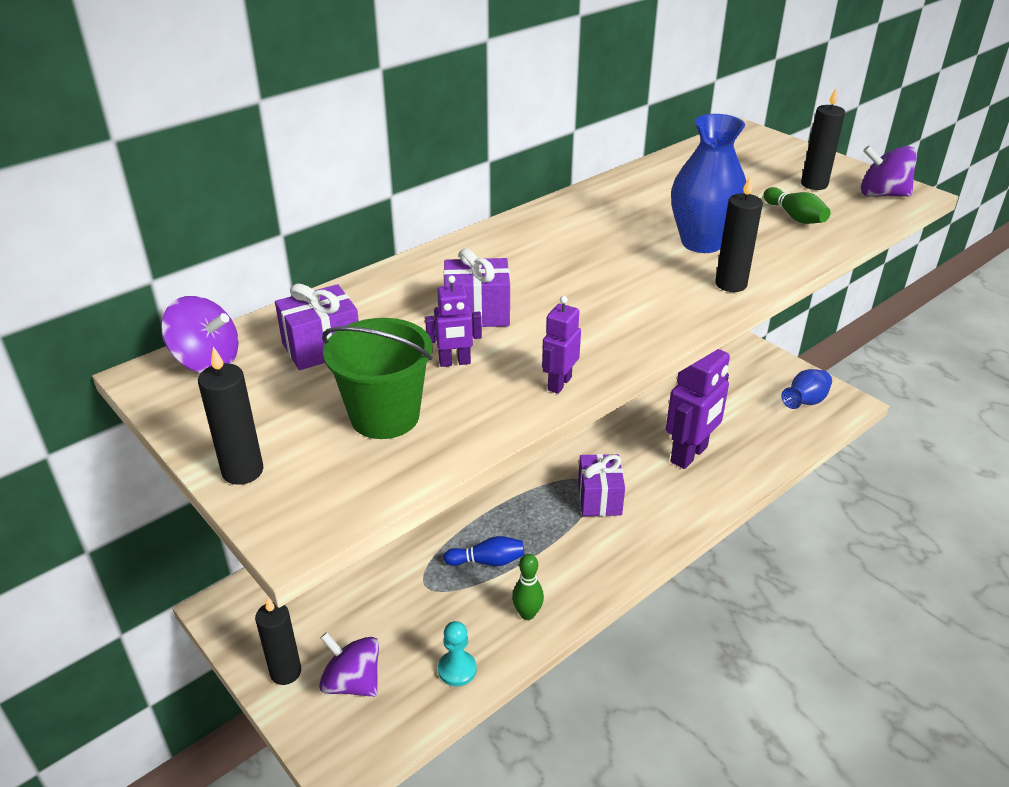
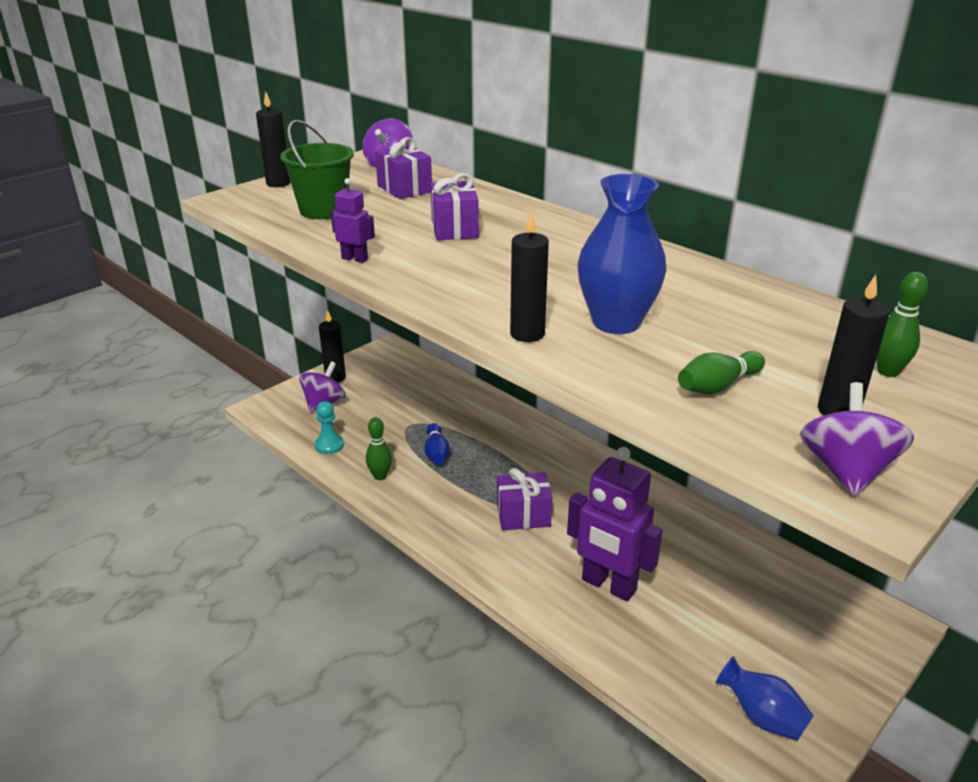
camera: 85 degrees right, 5 degrees down
purple robot [425,276,482,367] -> none
none -> green bowling pin [876,272,928,377]

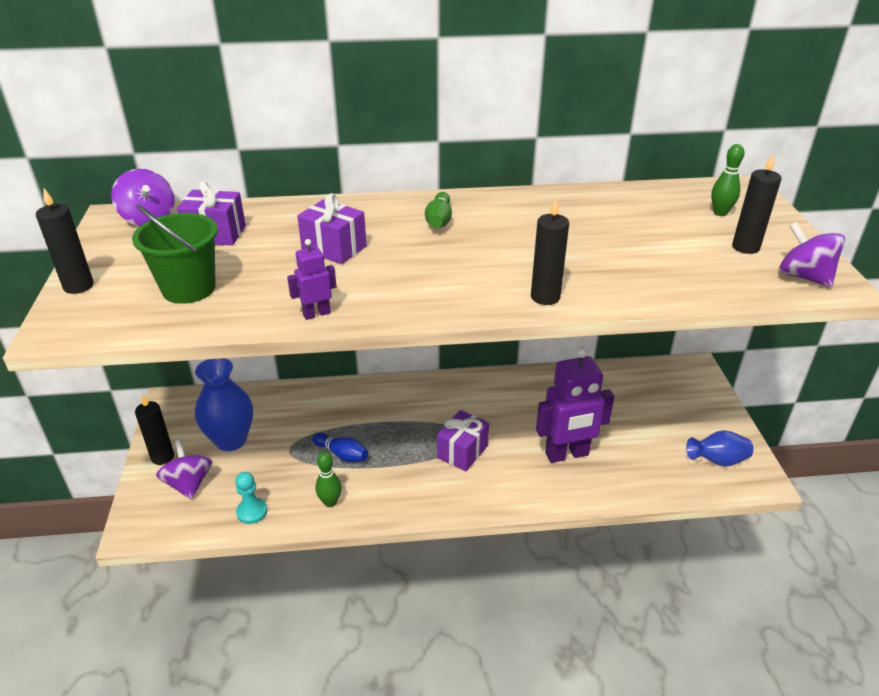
camera: 50 degrees left, 5 degrees up
blue vase [578,174,667,334] -> blue vase moved to [195,358,253,451]
green bowling pin [678,351,765,394] -> green bowling pin moved to [425,192,452,228]

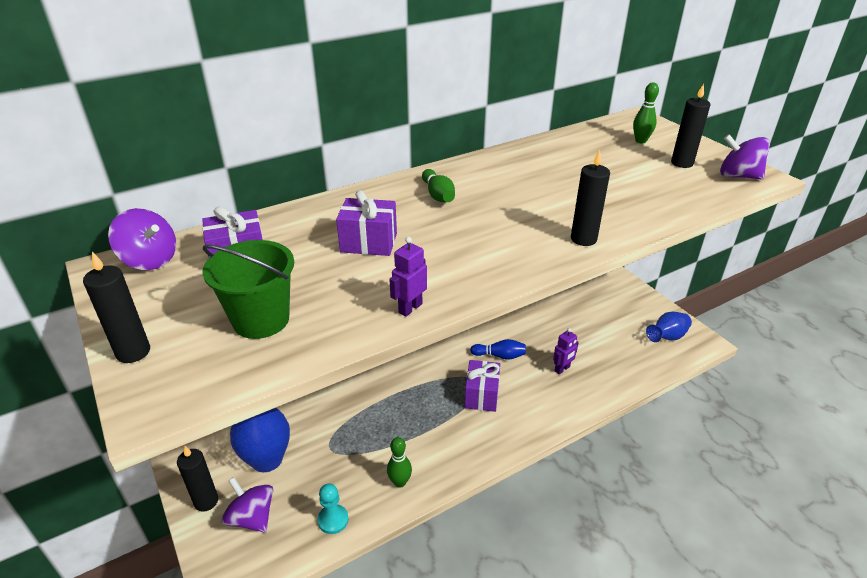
camera: 25 degrees left, 0 degrees up
blue bowling pin [312,433,368,462] -> blue bowling pin moved to [470,339,526,360]
purple robot [536,347,614,463] -> purple robot [553,328,579,374], size x0.47

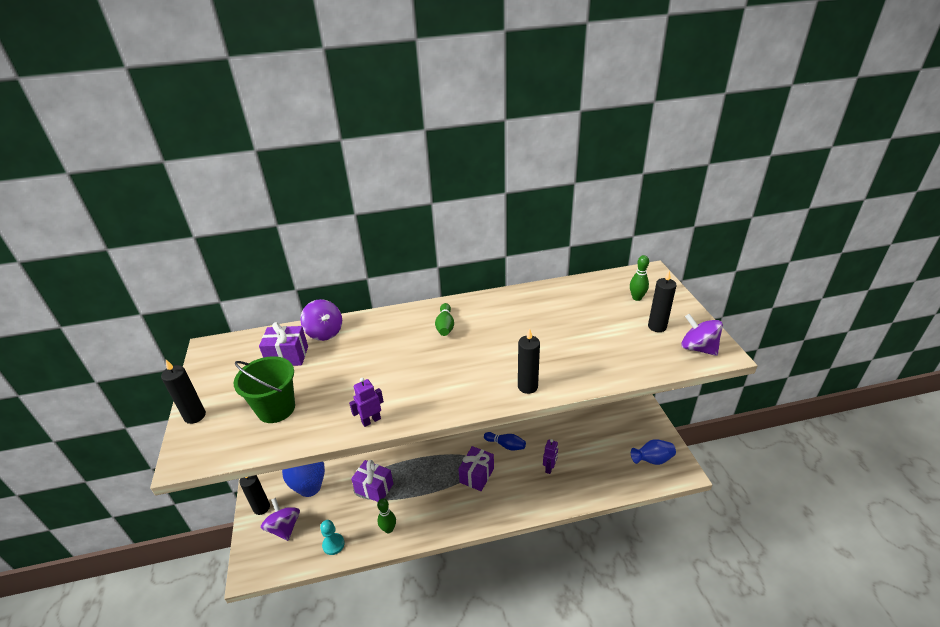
camera: 20 degrees right, 0 degrees up
purple spinning top [108,208,176,270] -> purple spinning top moved to [300,299,342,341]
purple gift [336,190,397,256] -> purple gift moved to [351,460,393,502]
purple robot [553,328,579,374] -> purple robot turned 45 degrees counterclockwise [543,439,558,474]

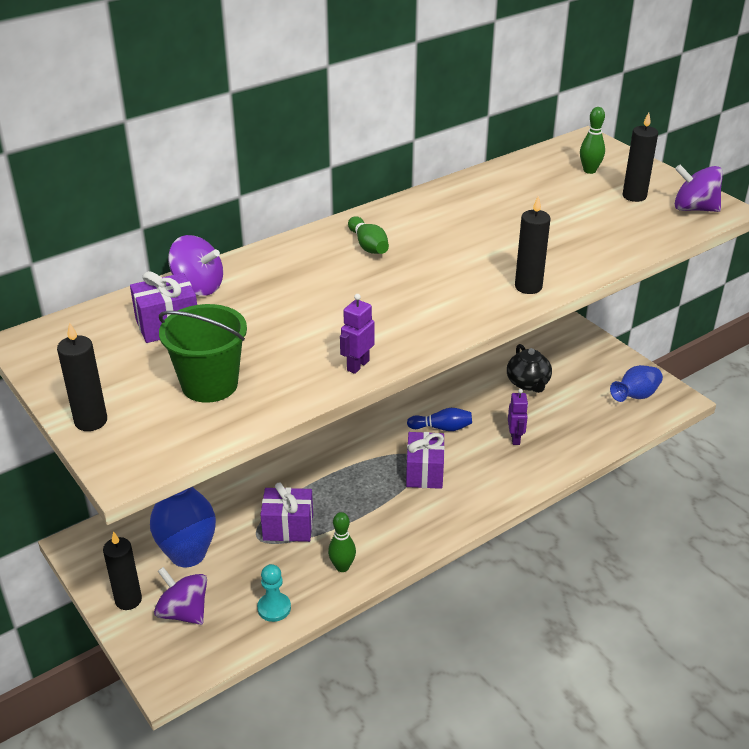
camera: 25 degrees left, 0 degrees up
none -> black teapot [507,344,552,393]

